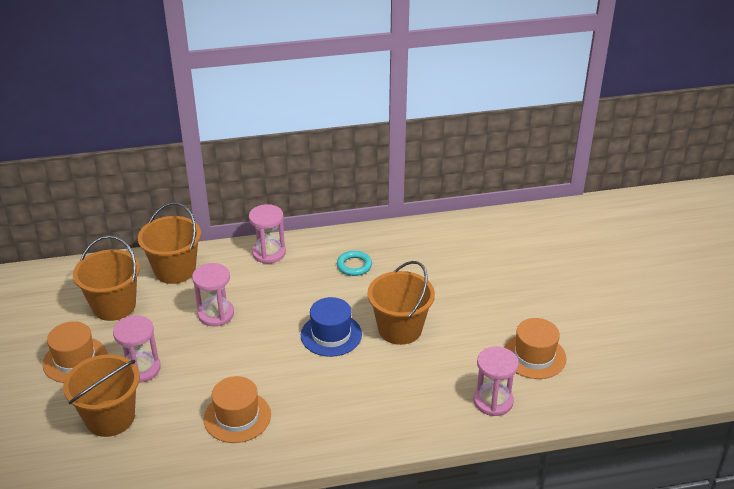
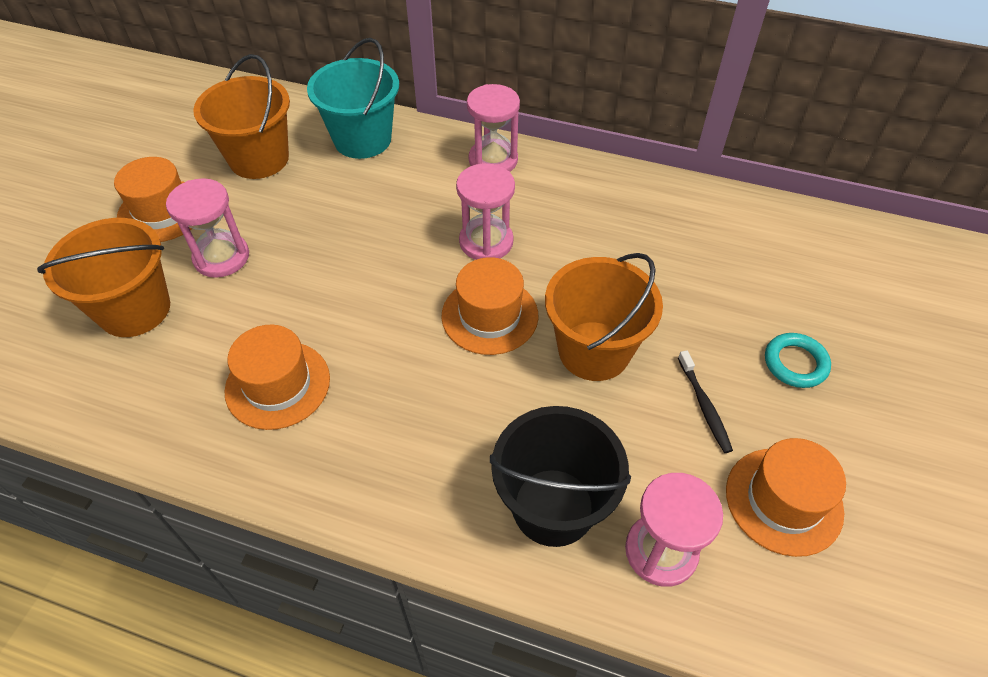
camera: 30 degrees right, 15 degrees up
orange bucket [138,202,201,284] -> turquoise bucket [307,38,399,159]
pink hourglass [192,263,234,326] -> pink hourglass moved to [456,163,515,260]
blue hat [301,297,362,357] -> orange hat [441,257,538,355]
turquoise ring [337,251,372,276] -> turquoise ring moved to [765,333,831,388]
none -> black bucket [490,406,631,547]
none -> black toothbrush [678,350,733,453]

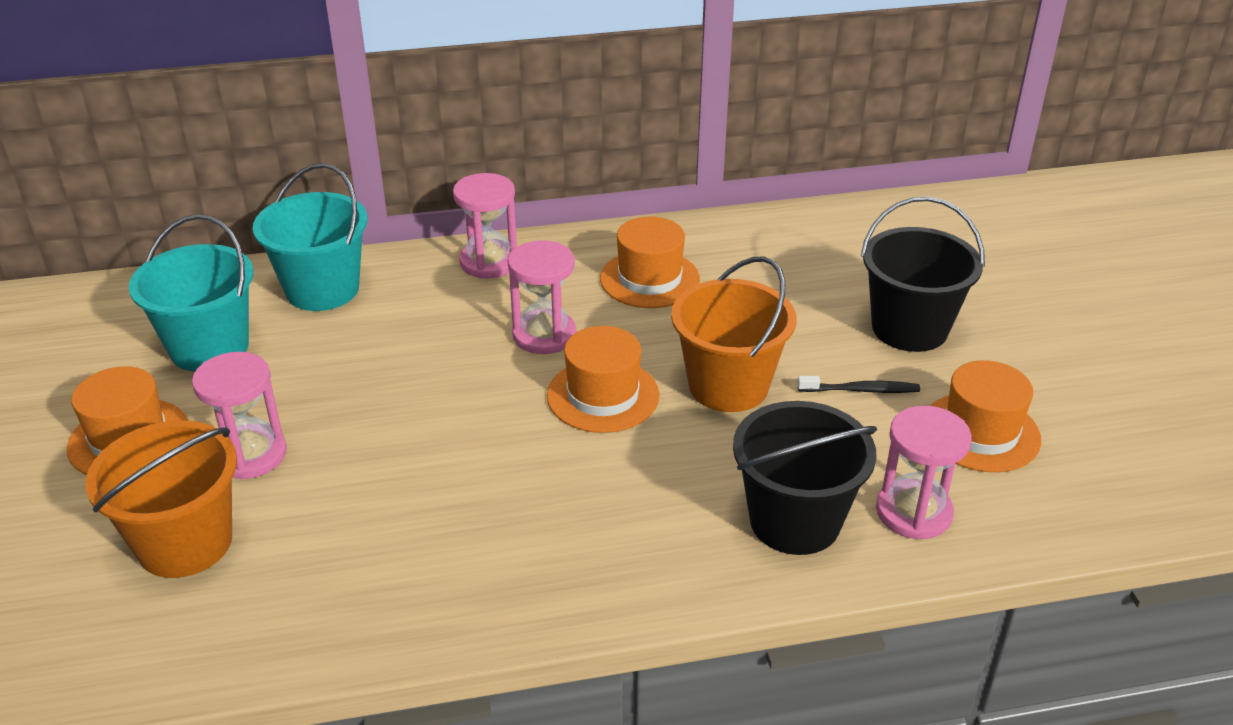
camera: 30 degrees left, 15 degrees down
orange bucket [193,54,290,179] -> turquoise bucket [129,214,253,372]
orange hat [225,325,330,430] -> orange hat moved to [600,217,700,308]
black toothbrush [678,350,733,453] -> black toothbrush turned 45 degrees counterclockwise [797,376,920,393]
turquoise ring [765,333,831,388] -> black bucket [861,196,985,352]

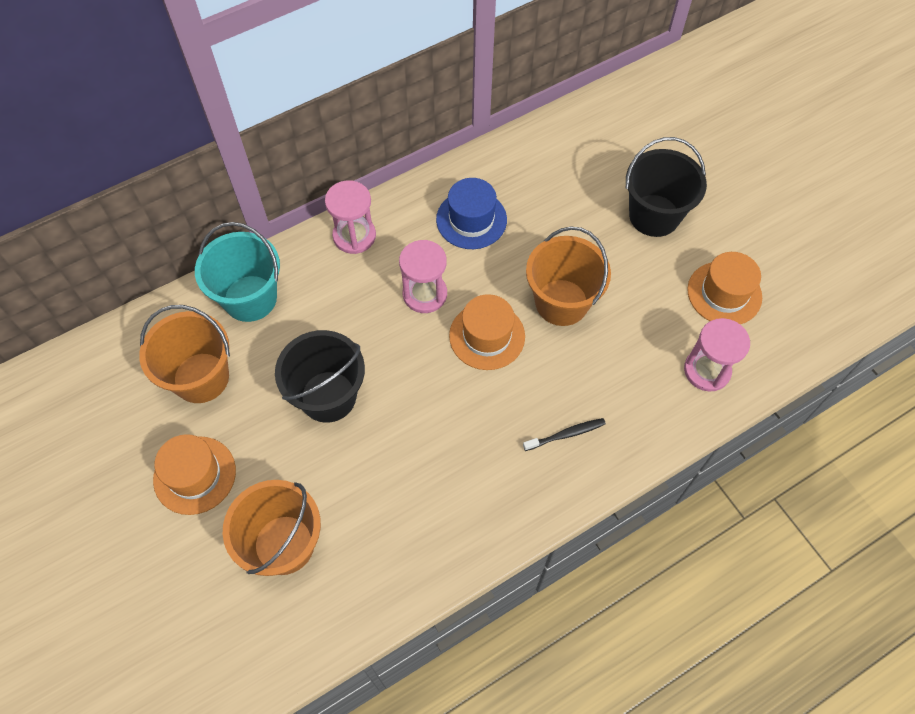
camera: 20 degrees left, 25 degrees up
turquoise bucket [129,214,253,372] -> orange bucket [139,305,230,403]
pink hourglass [192,352,287,479] -> none
orange hat [600,217,700,308] -> blue hat [436,178,507,249]
black bucket [733,401,877,555] -> black bucket moved to [275,330,365,423]
black toothbrush [797,376,920,393] -> black toothbrush moved to [523,418,606,451]

